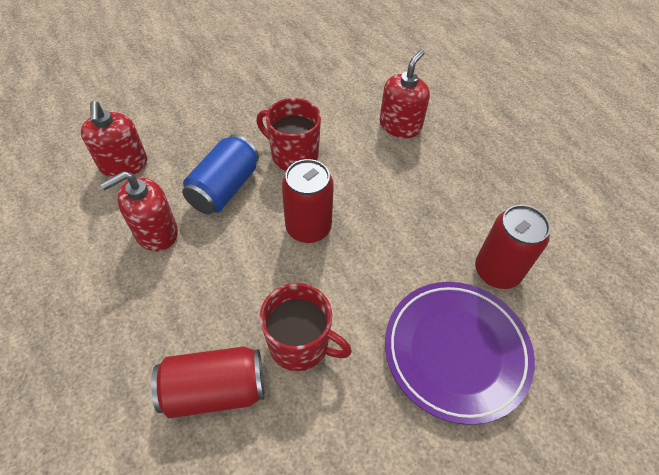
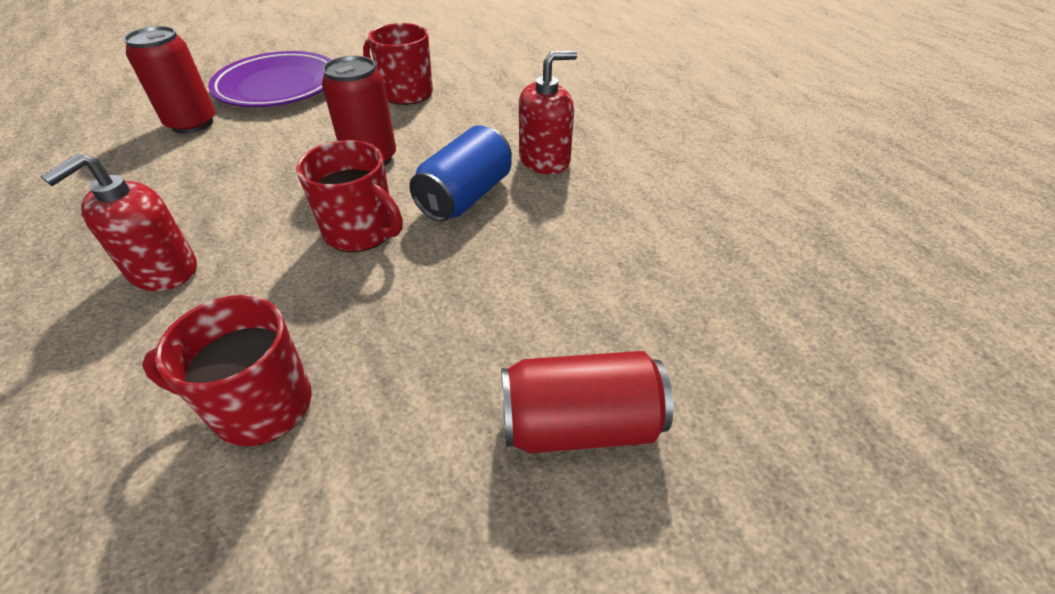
camera: 175 degrees left, 10 degrees down
red soap dispenser [80,101,147,177] -> none
red can [151,346,264,418] -> red can moved to [501,351,673,453]
none -> red mug [142,295,312,446]

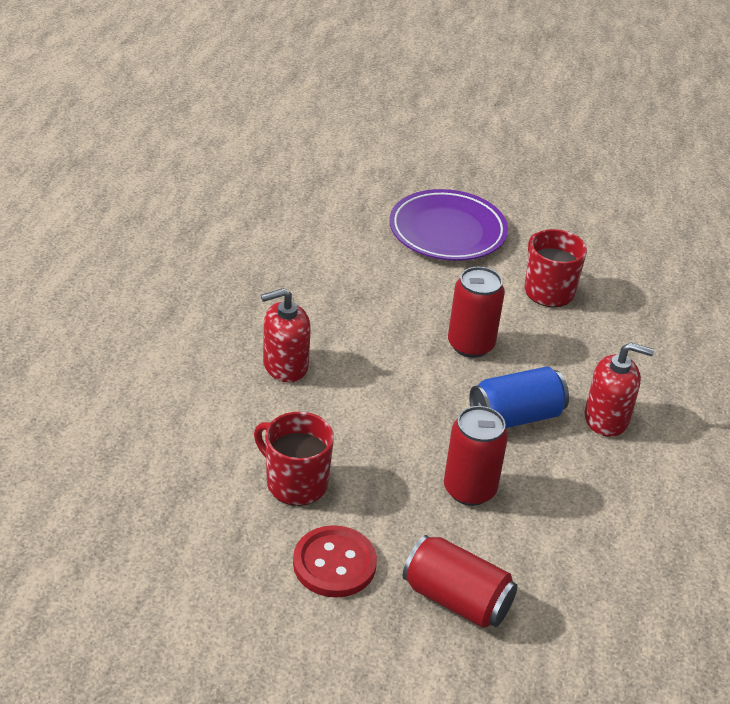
camera: 35 degrees right, 5 degrees down
red can [124,26,215,134] -> red can moved to [444,406,508,506]
red mug [296,140,403,252] -> none
none -> red button [293,525,377,598]

